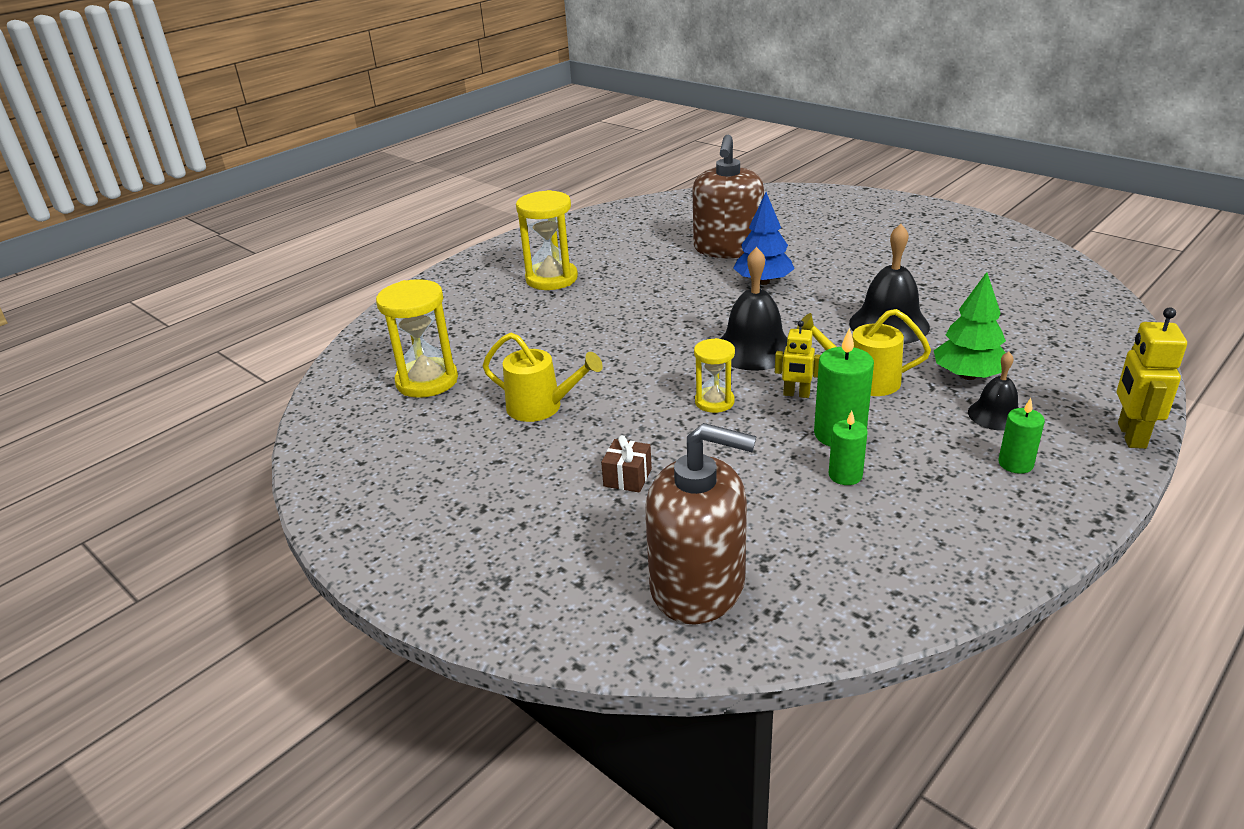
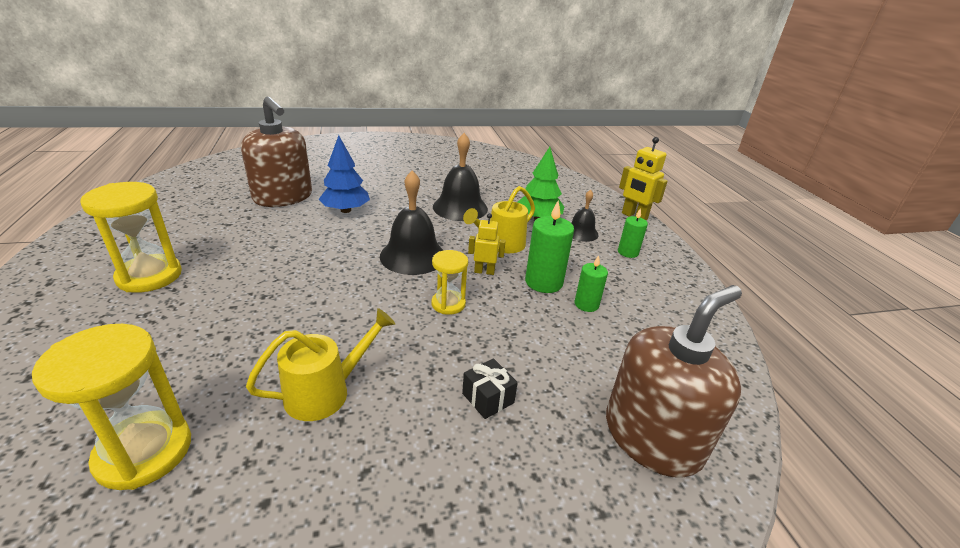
camera: 60 degrees left, 0 degrees up
brown gift [601,435,652,492] -> black gift [462,358,518,419]
yellow robot [775,320,821,398] -> yellow robot turned 135 degrees counterclockwise [468,213,506,275]

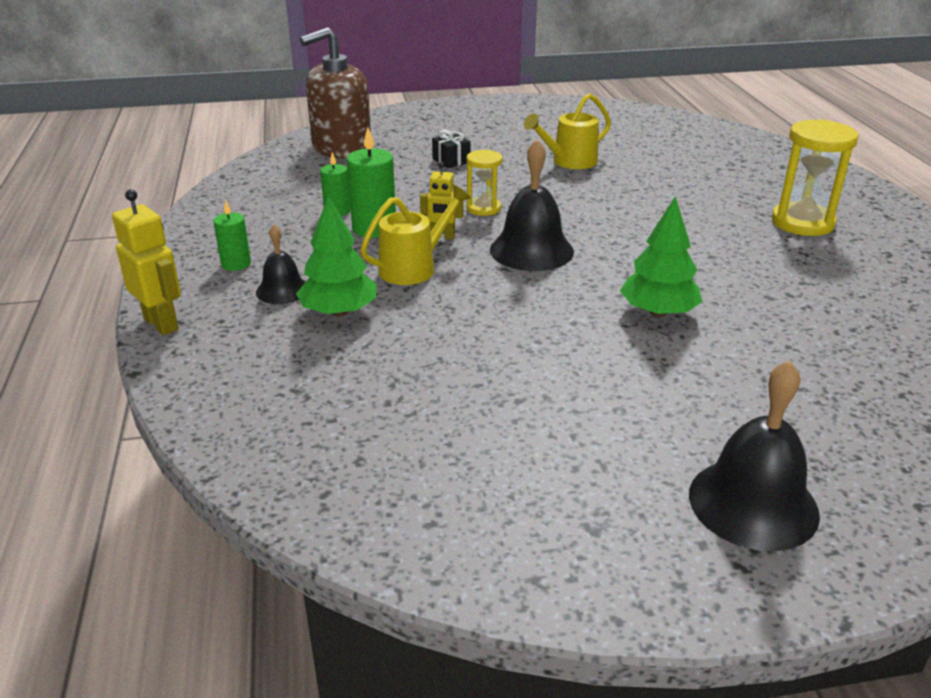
camera: 175 degrees left, 0 degrees up
yellow hourglass [32,324,191,490] -> none
brown soap dispenser [241,97,312,207] -> none
blue tree [318,135,370,213] -> green tree [620,196,703,317]
black bell [433,133,488,221] -> black bell moved to [689,360,820,551]

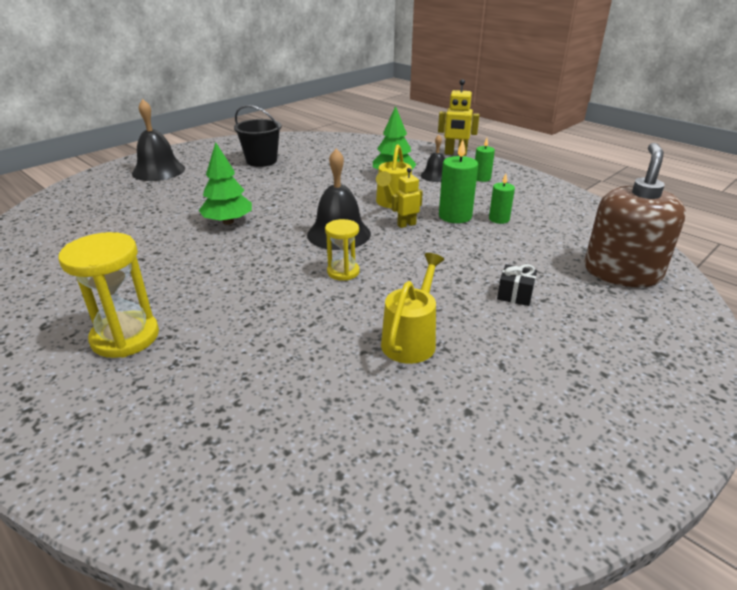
camera: 145 degrees right, 0 degrees up
yellow hourglass [466,150,503,216] -> yellow hourglass moved to [325,219,360,281]
none -> black bucket [234,105,282,167]

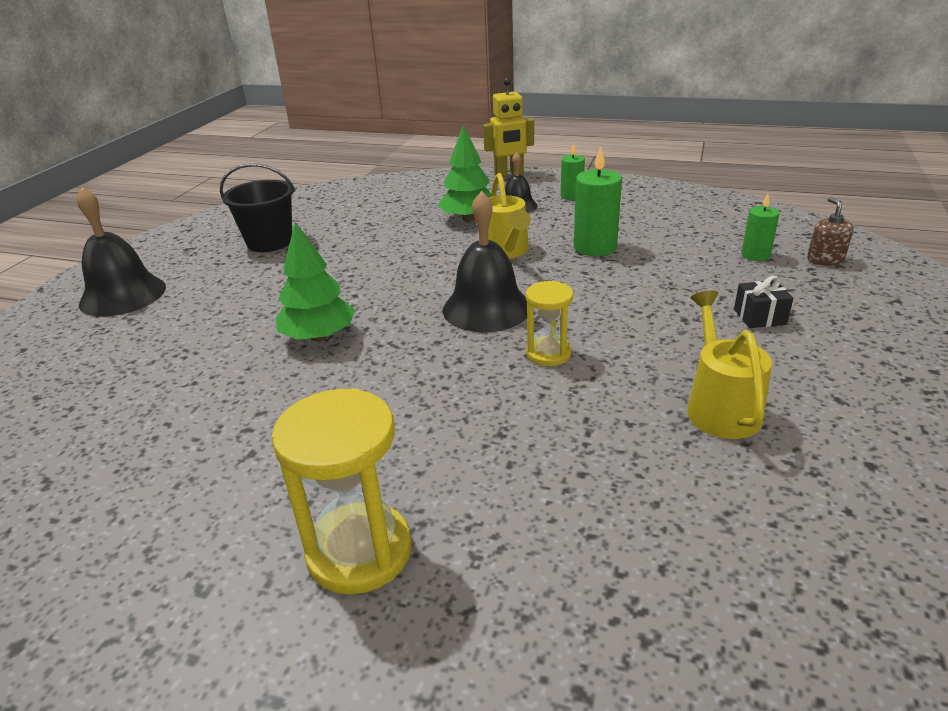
camera: 25 degrees left, 0 degrees up
yellow robot [392,168,423,228] -> none
green candle [489,174,515,224] -> green candle moved to [741,194,780,261]
brown soap dispenser [584,143,686,287] -> brown soap dispenser [807,197,853,266], size x0.42

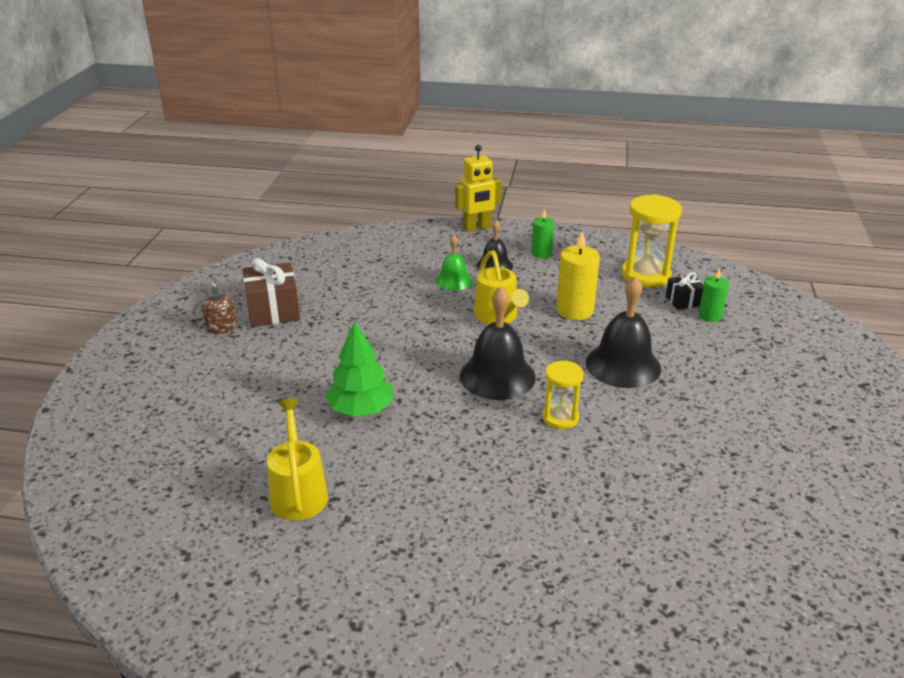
camera: 10 degrees left, 0 degrees up
black bell [77,187,166,317] -> black bell moved to [586,276,661,388]
black bucket [220,163,295,252] -> brown gift [243,258,300,327]
yellow hourglass [272,388,412,595] -> yellow hourglass moved to [621,194,682,287]
green tree [437,125,491,222] -> green bell [435,235,473,291]
green candle [574,146,622,256] -> yellow candle [556,231,600,320]
yellow watering can [687,290,772,439] -> yellow watering can moved to [267,398,328,521]
black gift [734,276,793,328] -> black gift moved to [666,272,704,310]
brown soap dispenser [807,197,853,266] -> brown soap dispenser moved to [202,277,237,334]

